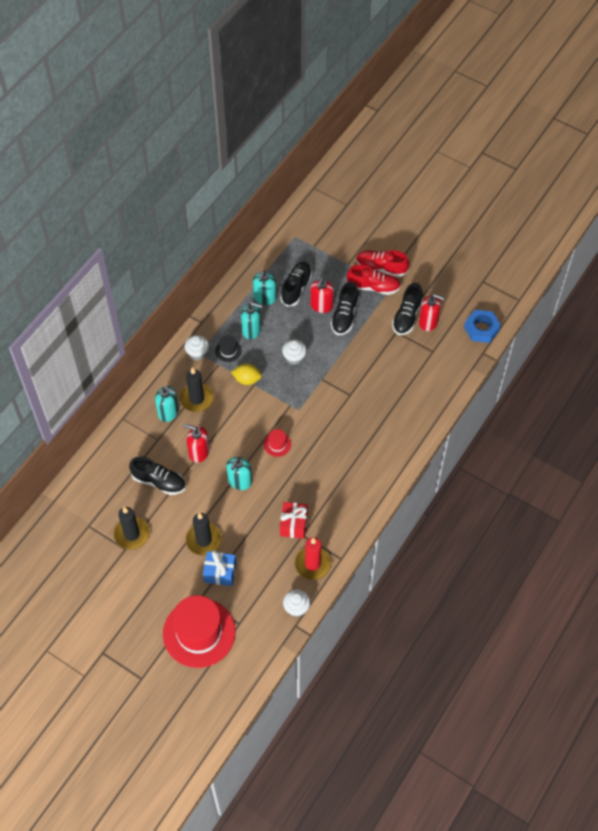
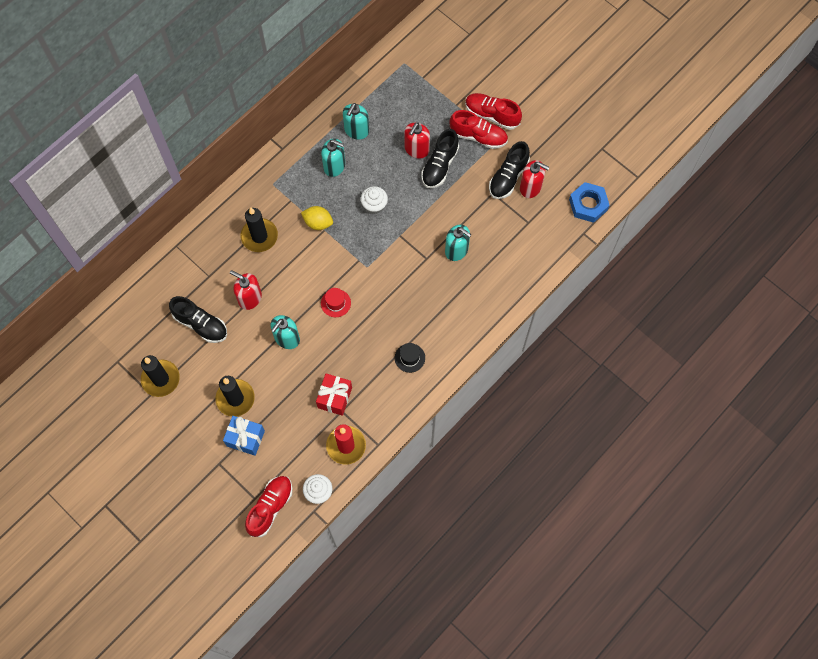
camera: 10 degrees right, 10 degrees up
turquoise soap dispenser [155,386,179,422] -> turquoise soap dispenser moved to [445,225,471,261]
red hat [163,595,235,668] -> none
white cupcake [185,335,209,360] -> none
black hat [215,335,242,362] -> black hat moved to [395,343,425,373]
black shoe [280,262,312,307] -> none
none -> red shoe [245,476,293,537]

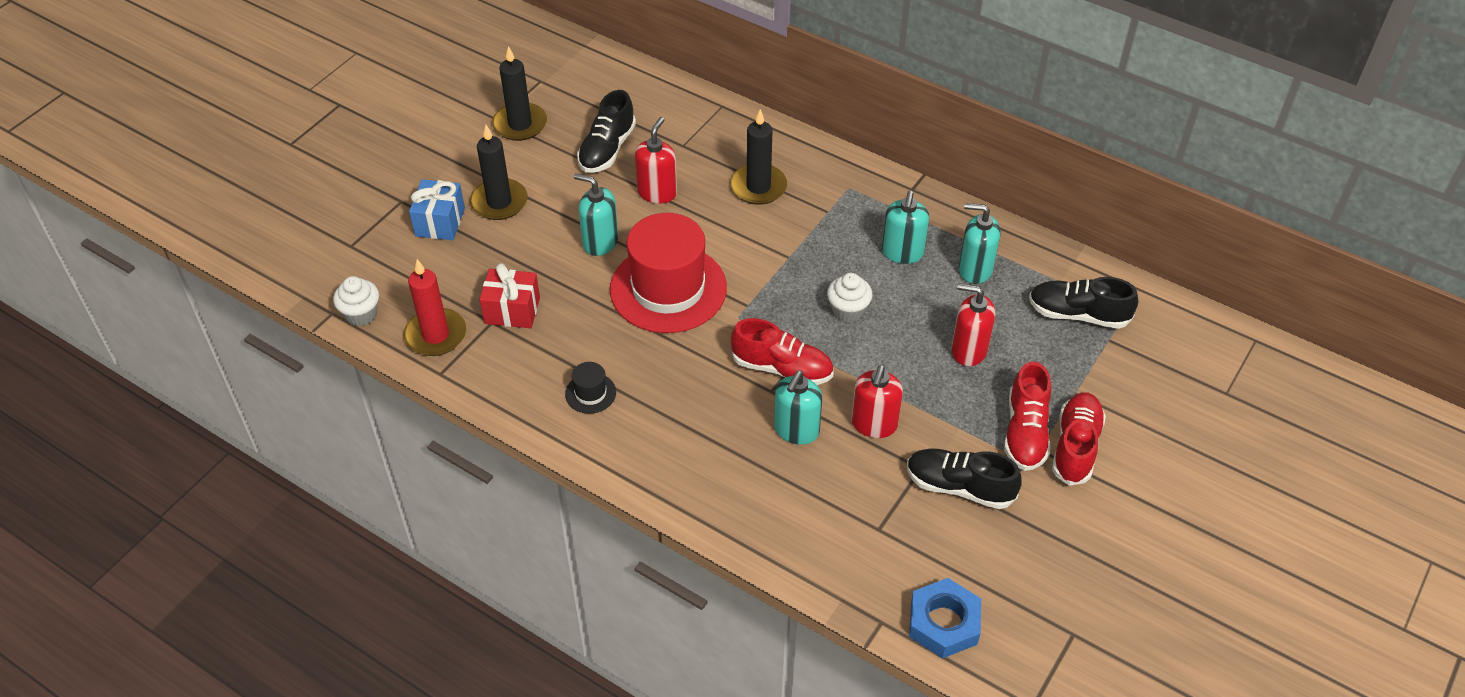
camera: 80 degrees right, 20 degrees down
red shoe [245,476,293,537] -> red shoe moved to [731,318,834,385]
yellow lemon [301,206,333,230] -> none
red hat [321,288,351,317] -> red hat [610,213,727,333], size x2.44
black shoe [421,129,459,188] -> black shoe moved to [1029,277,1138,329]
red soap dispenser [520,160,549,198] -> red soap dispenser moved to [851,365,903,438]

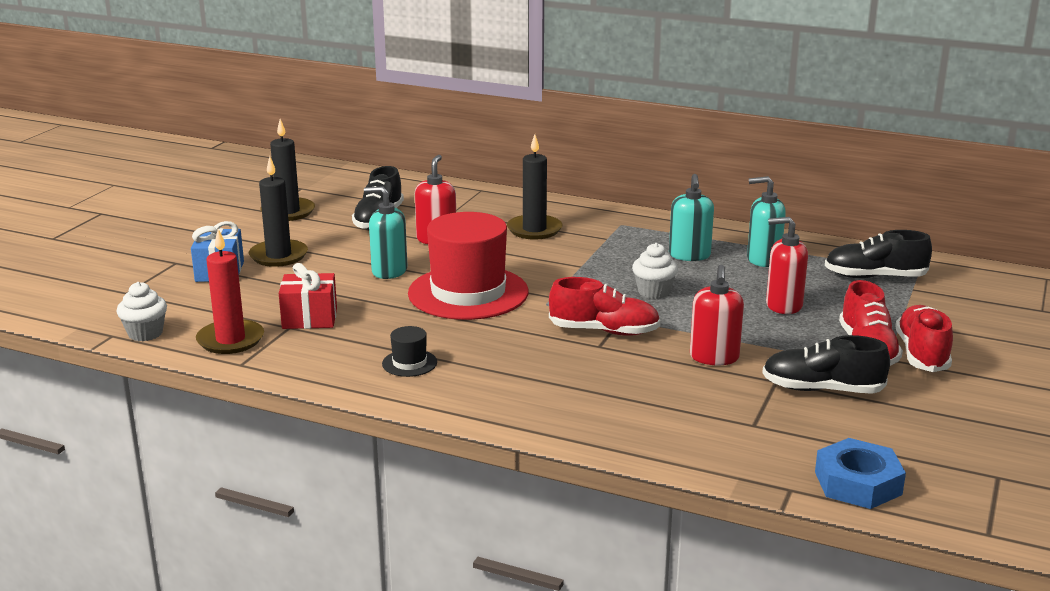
camera: 10 degrees left, 25 degrees down
turquoise soap dispenser [774,371,822,445] -> none

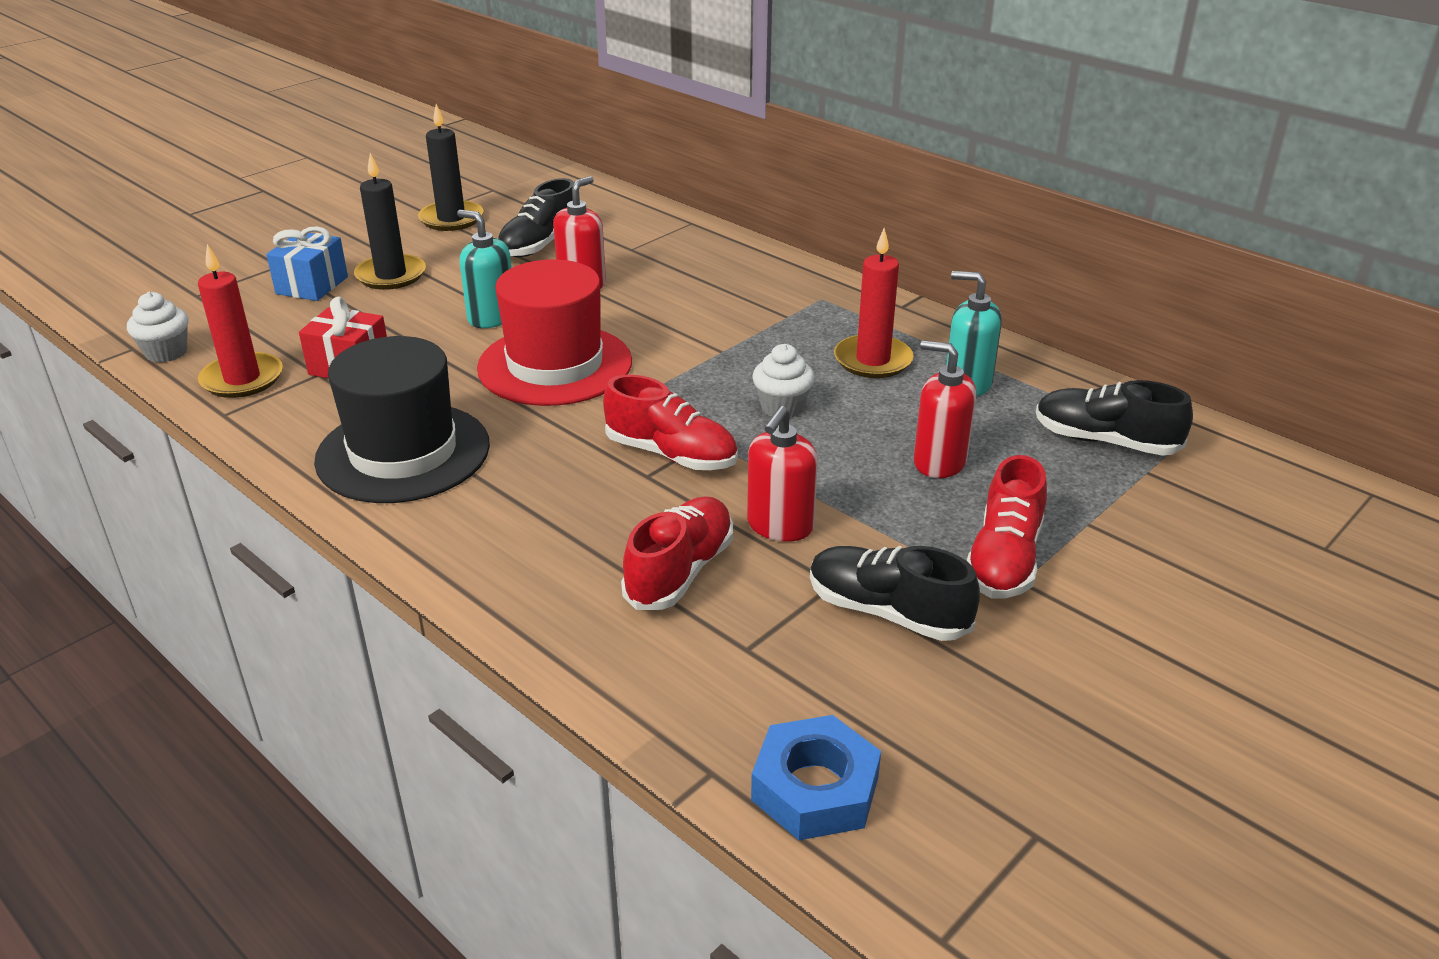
camera: 20 degrees right, 10 degrees up
black hat [382,326,437,377] -> black hat [314,336,490,503], size x2.44
black candle [507,134,562,240] -> none
turquoise soap dispenser [669,174,714,261] -> red candle [834,228,914,378]
red shoe [895,305,953,372] -> red shoe moved to [621,496,733,610]

